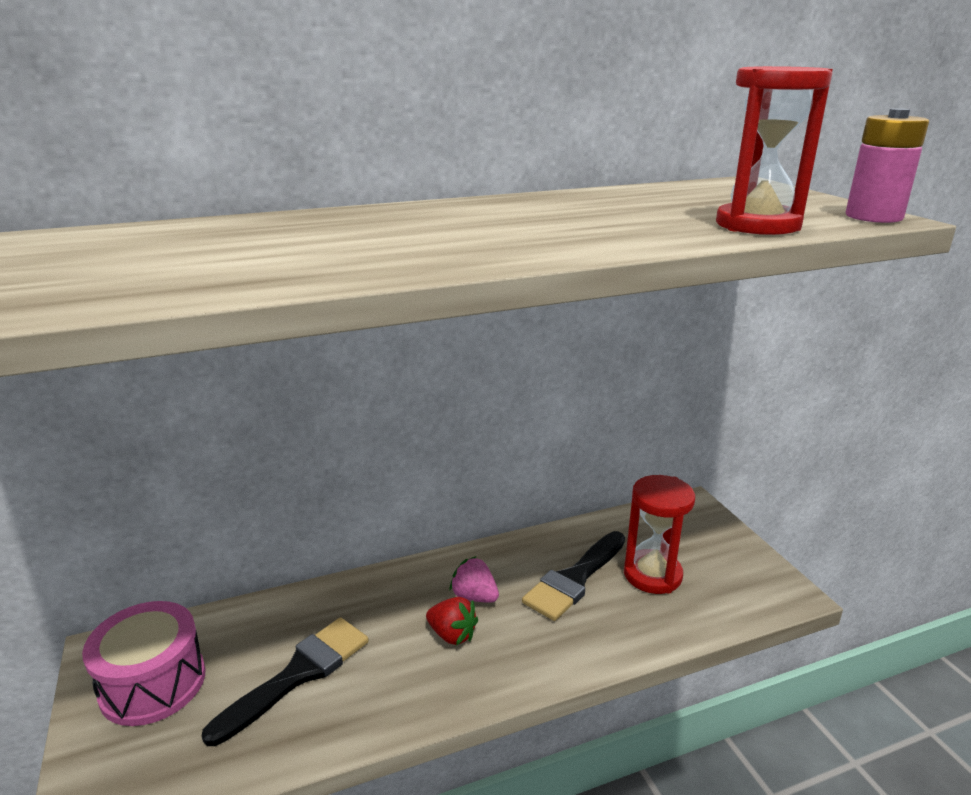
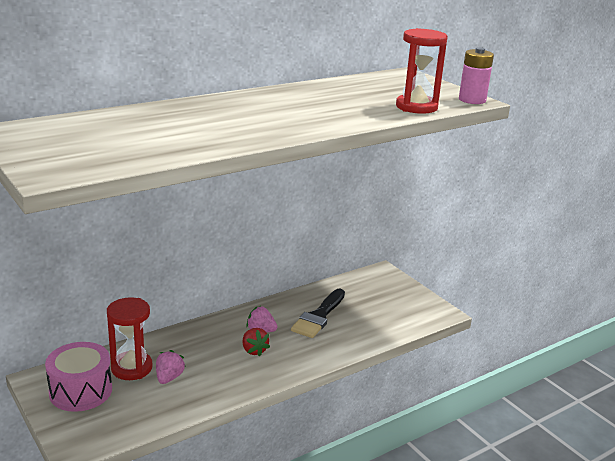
camera: 15 degrees left, 0 degrees up
black brush [202,617,369,746] -> pink strawberry [156,350,186,384]
red strawberry [426,597,478,645] -> red strawberry turned 45 degrees clockwise [242,328,270,357]
red hourglass [624,475,695,594] -> red hourglass moved to [107,297,153,380]

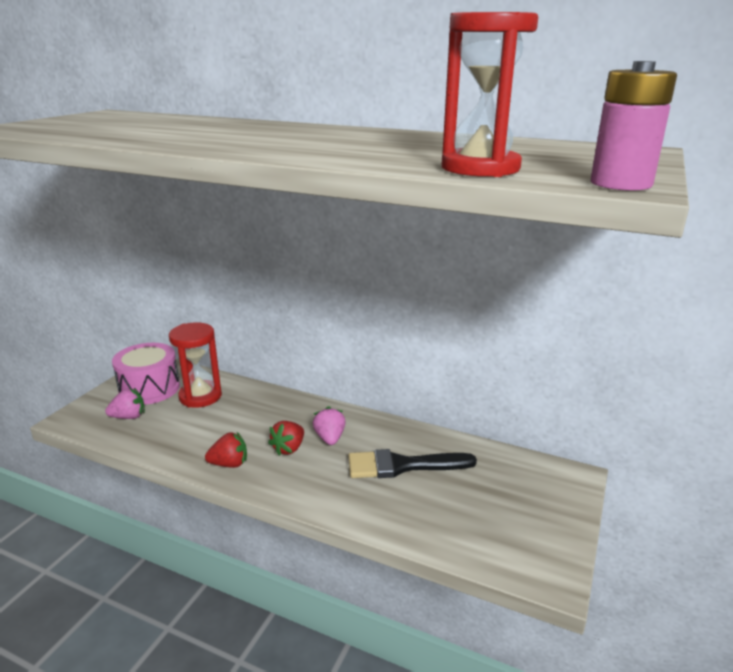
camera: 60 degrees right, 0 degrees up
pink strawberry [156,350,186,384] -> pink strawberry moved to [105,388,145,419]
none -> red strawberry [205,432,247,468]

